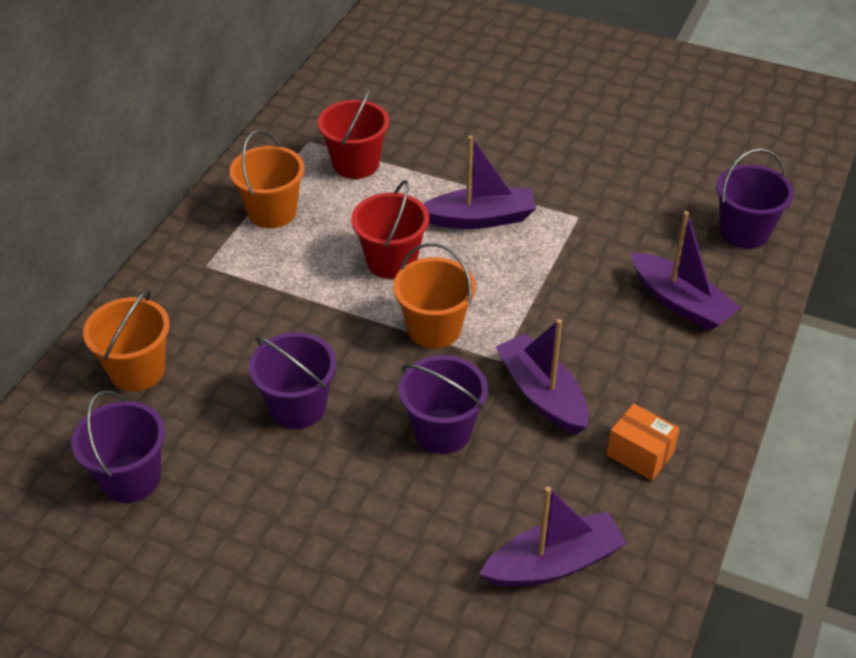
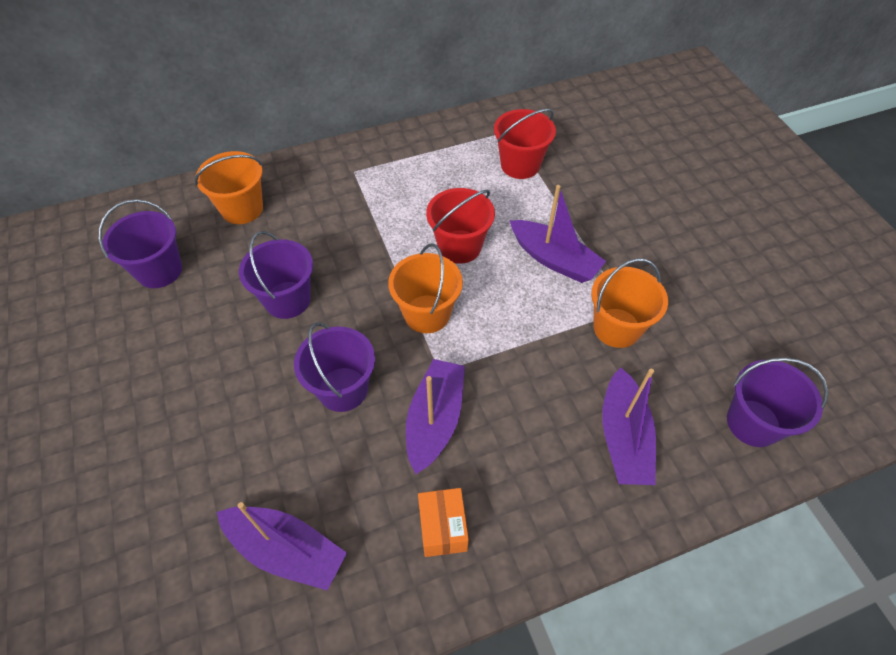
camera: 45 degrees right, 10 degrees up
orange bucket [229,130,305,228] -> orange bucket moved to [591,258,668,348]

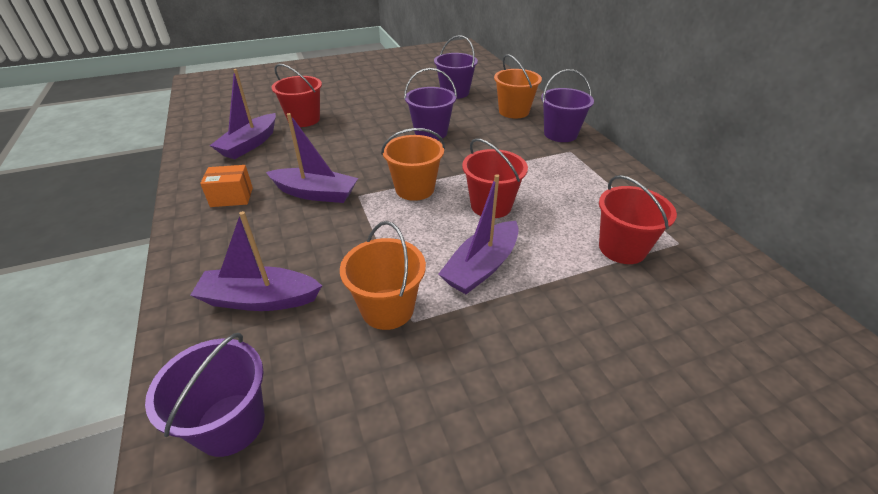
camera: 90 degrees right, 15 degrees down
purple bucket [294,322,375,412] -> purple bucket moved to [541,69,594,142]
none -> red bucket [272,64,322,127]

